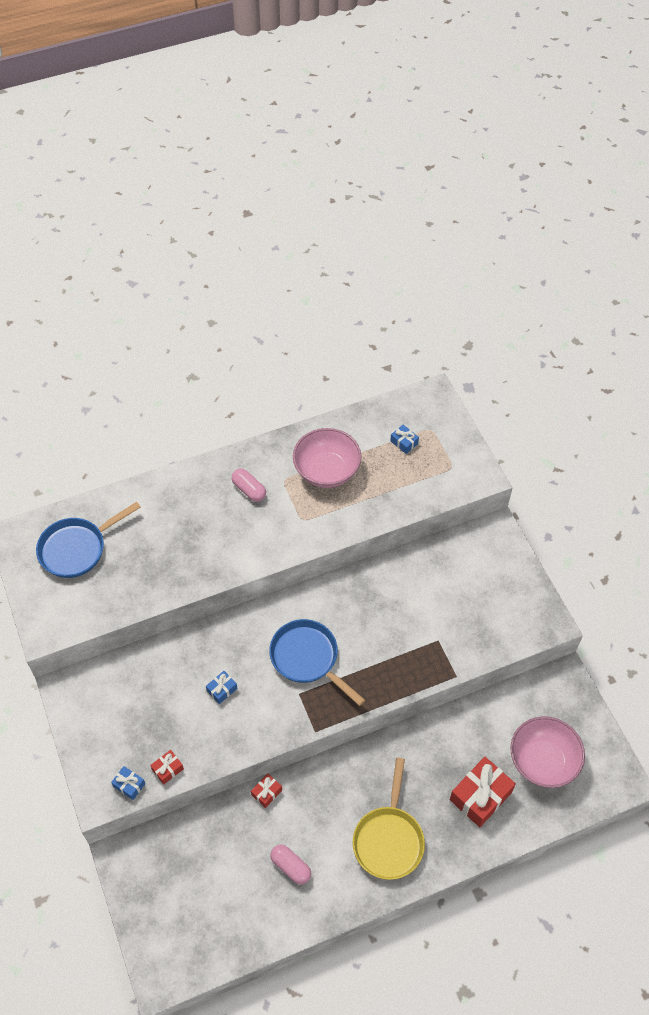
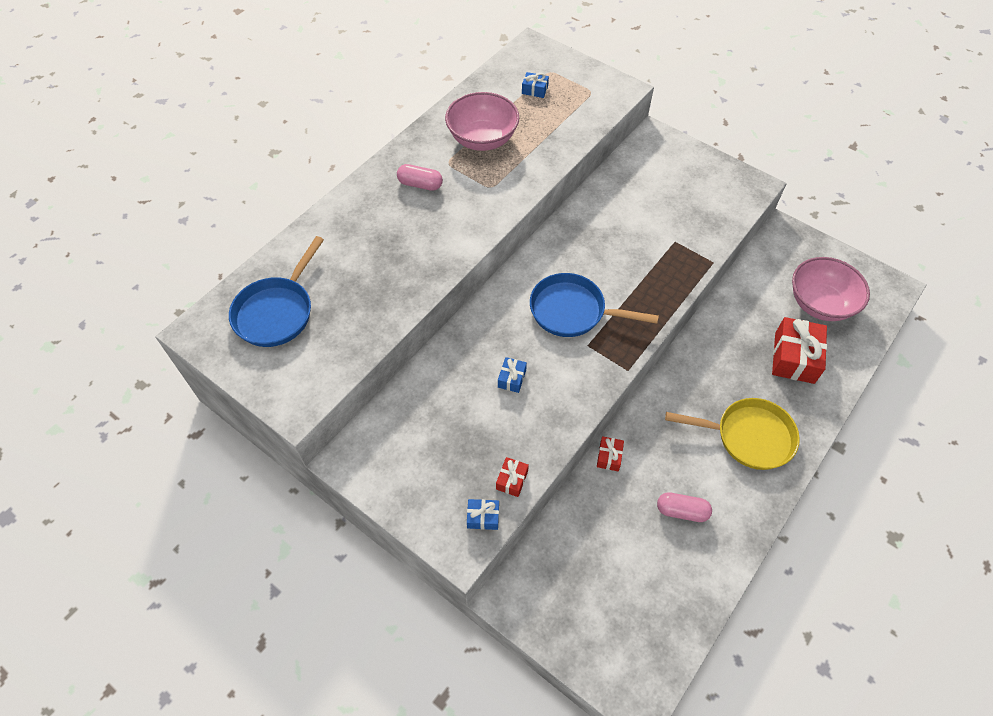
camera: 30 degrees left, 0 degrees up
yellow pan [353,758,425,880] -> yellow pan turned 60 degrees counterclockwise [665,398,800,470]

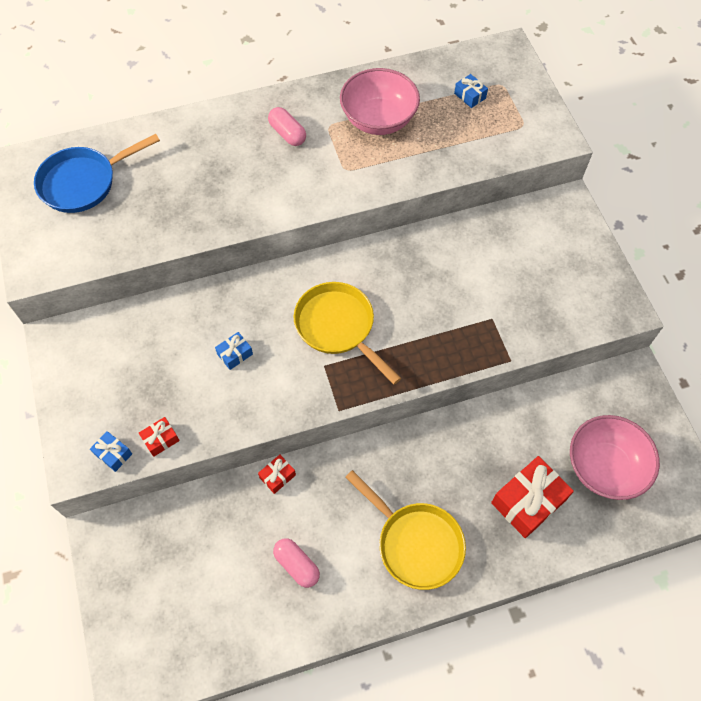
camera: 35 degrees right, 5 degrees up
blue pan [530,273,659,337] -> yellow pan [294,282,401,385]

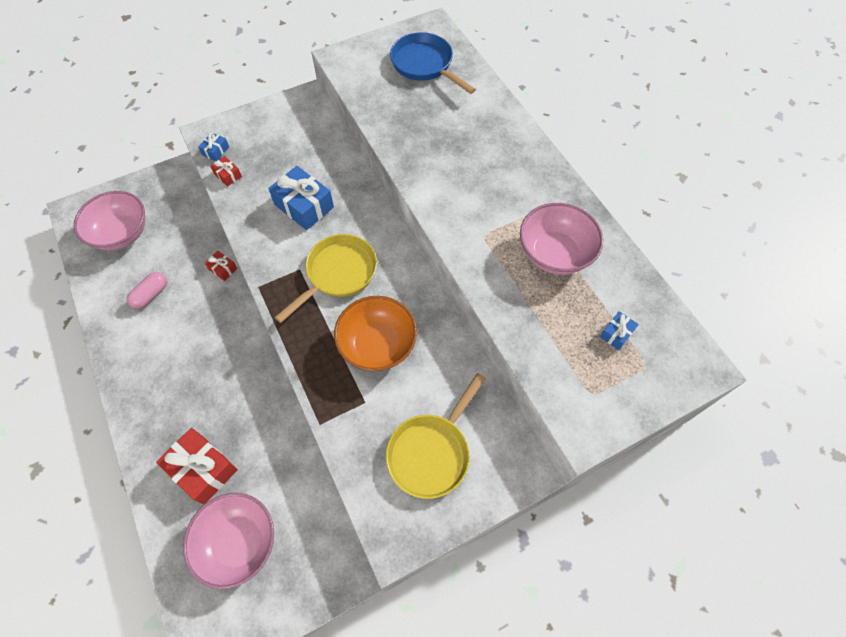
camera: 80 degrees right, 0 degrees up
blue gift [215,332,253,370] -> blue gift [268,166,334,230], size x2.04
pink capsule [268,107,306,146] -> none
yellow pan [345,470,466,590] -> yellow pan moved to [386,373,486,499]
none -> pink bowl [74,191,145,250]
none -> orange bowl [334,296,417,371]

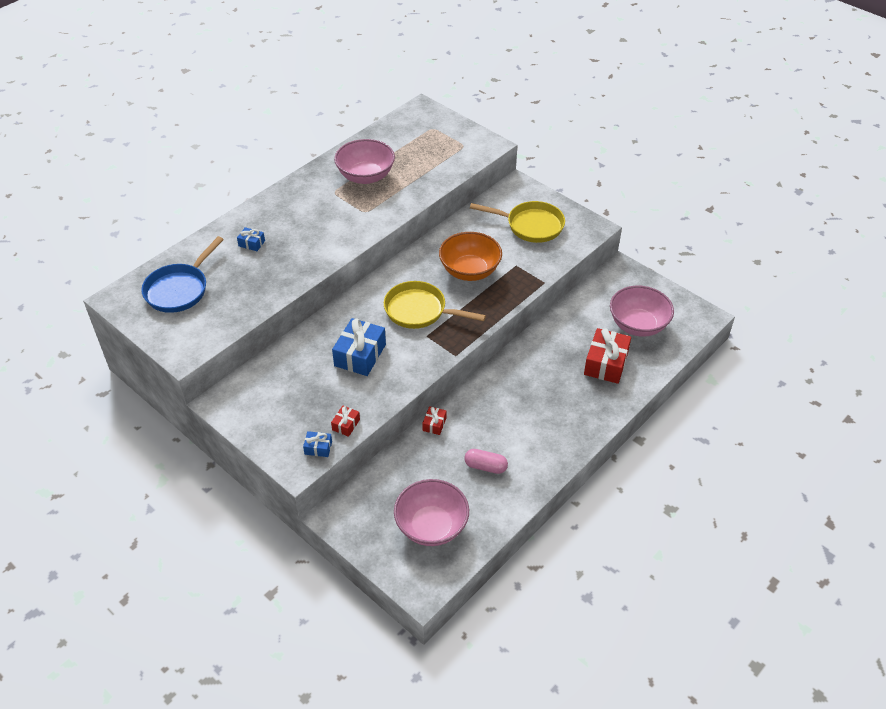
camera: 110 degrees left, 15 degrees down
blue gift [600,311,639,350] -> blue gift moved to [237,227,265,251]

